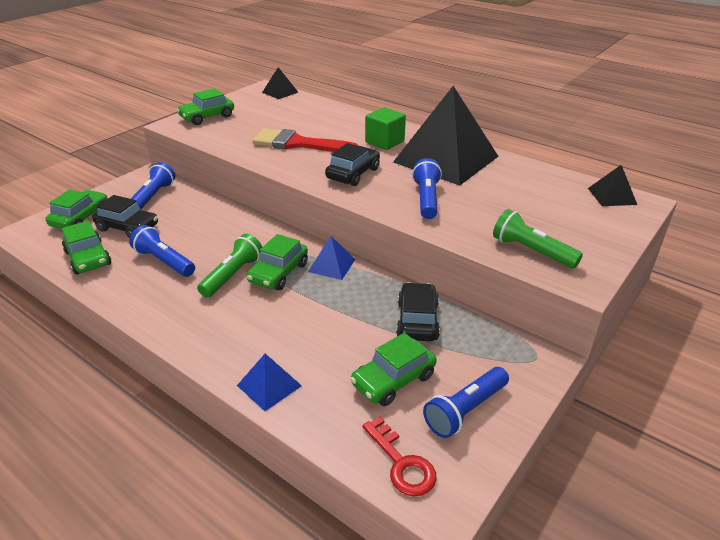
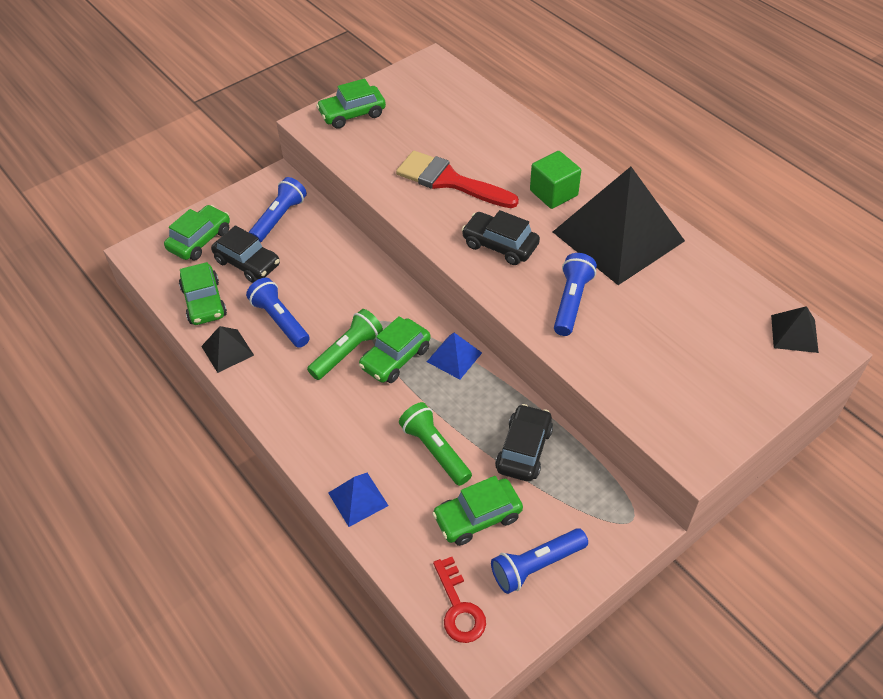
camera: 15 degrees right, 15 degrees up
black pyramid [262,67,298,99] -> black pyramid moved to [201,326,254,373]
black car [325,143,380,186] -> black car turned 105 degrees counterclockwise [461,210,540,265]
green flashlight [493,209,583,269] -> green flashlight moved to [399,402,472,486]

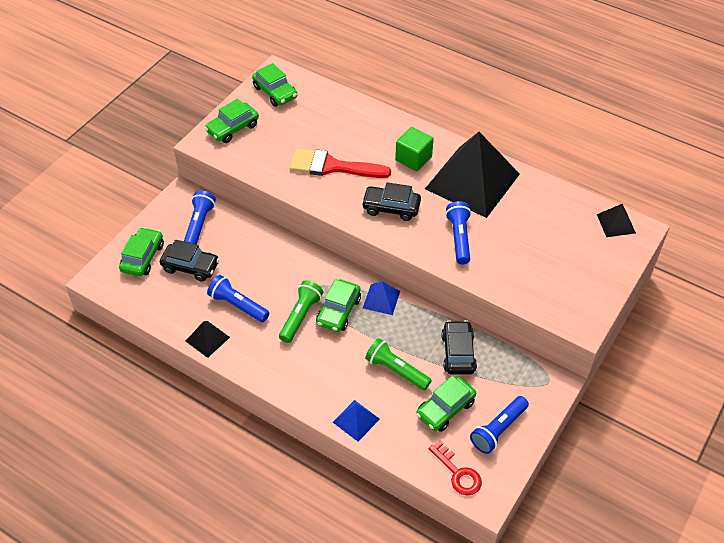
camera: 20 degrees left, 0 degrees up
green car [179,262,227,325] -> green car moved to [252,63,297,107]

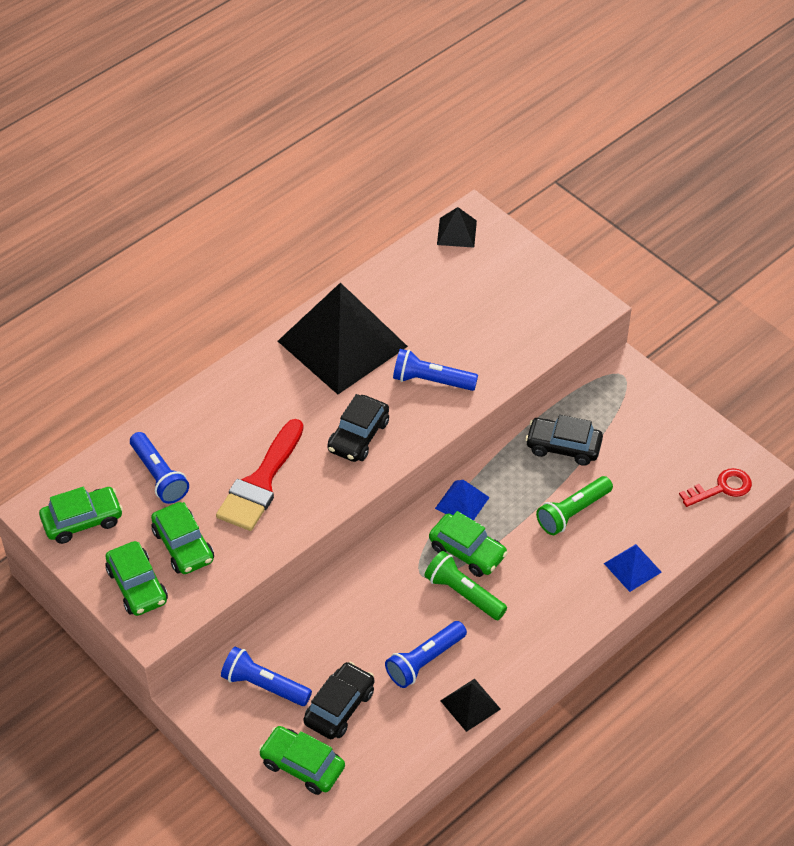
camera: 75 degrees left, 0 degrees up
green cube [395,127,434,171] -> none
green car [416,376,476,432] -> green car moved to [151,502,214,574]
blue flashlight [470,396,529,454] -> blue flashlight moved to [130,432,189,504]

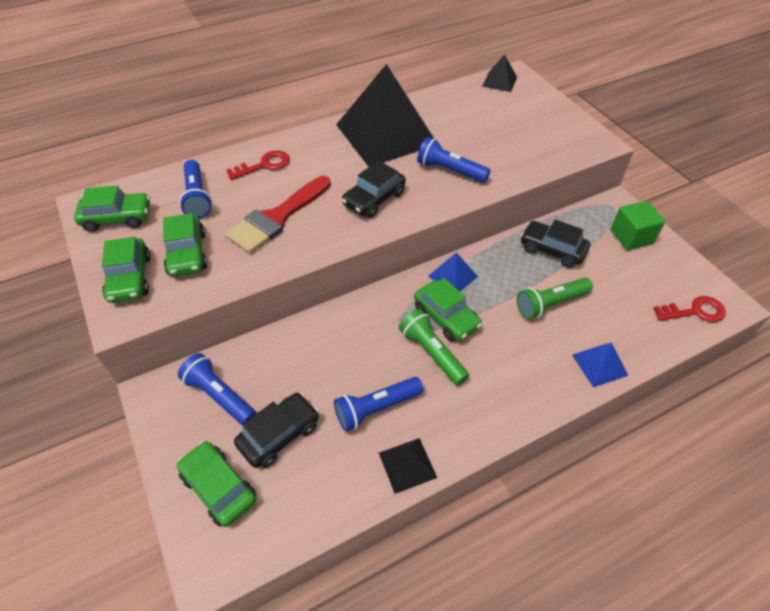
camera: 15 degrees right, 0 degrees up
none -> red key [226,150,290,180]
none -> green cube [610,201,665,250]

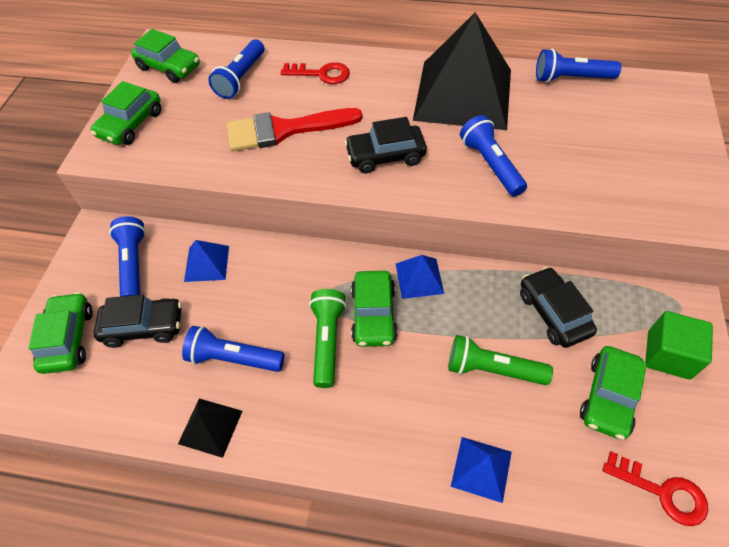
camera: 40 degrees right, 5 degrees up
green car [163,213,207,276] -> green car moved to [580,346,647,440]
black pyramid [482,54,517,92] -> none
none -> blue pyramid [184,240,229,282]
none -> blue flashlight [536,49,621,83]

